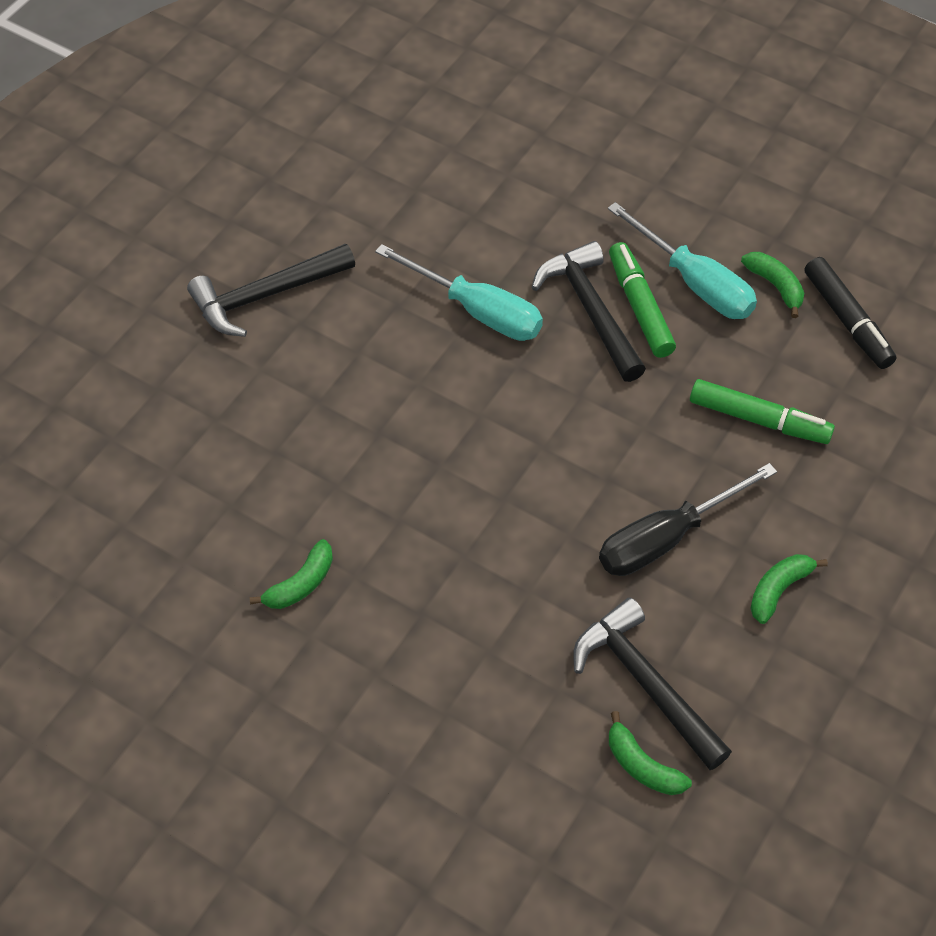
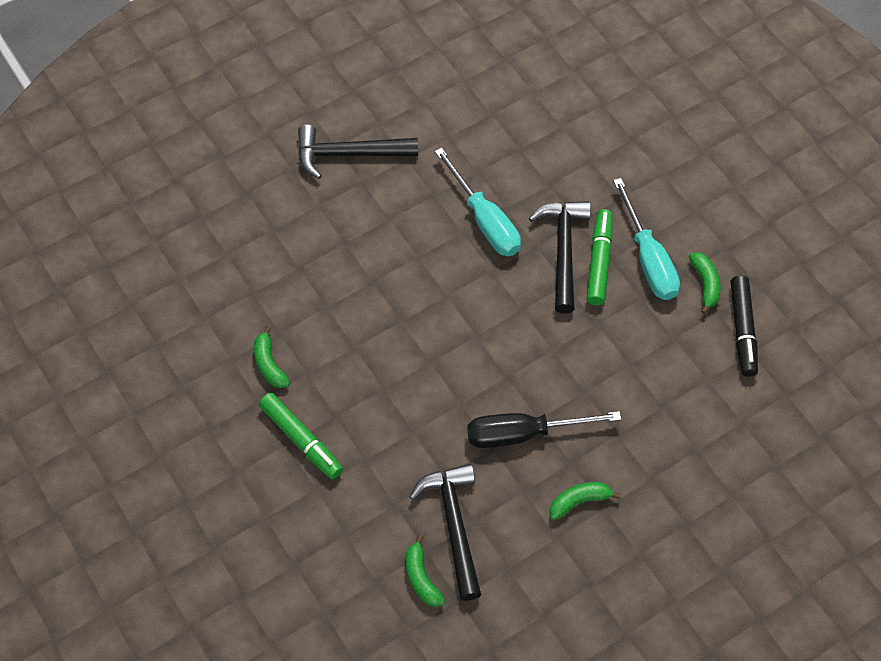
camera: 25 degrees right, 5 degrees up
green banana [250,539,333,609] -> green banana turned 90 degrees clockwise [254,326,290,388]
green marker [690,379,835,444] -> green marker moved to [259,393,343,479]

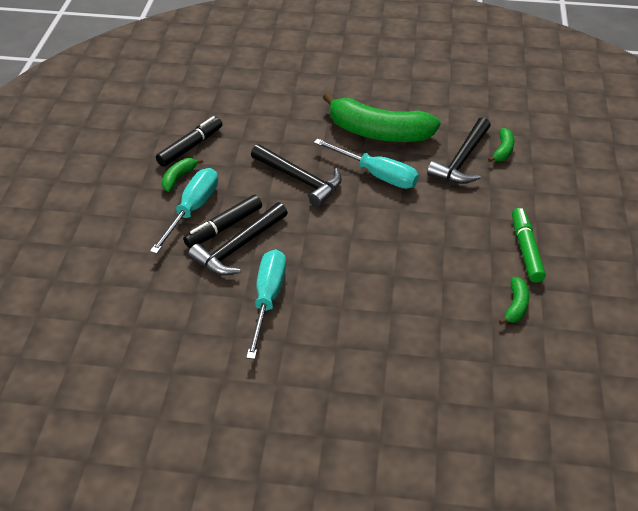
camera: 140 degrees left, 15 degrees down
black hammer [298,125,418,179] -> black hammer moved to [251,144,342,207]
black screwdriver [467,411,621,448] -> turquoise screwdriver [314,138,419,189]
green banana [549,482,621,520] -> green banana [323,92,441,142], size x2.34
green marker [587,209,612,305] -> black marker [183,195,262,248]

